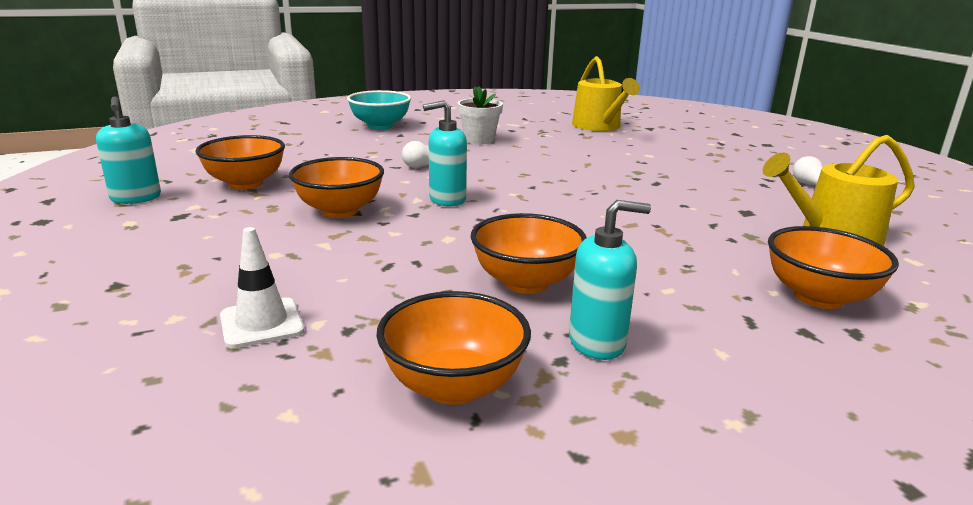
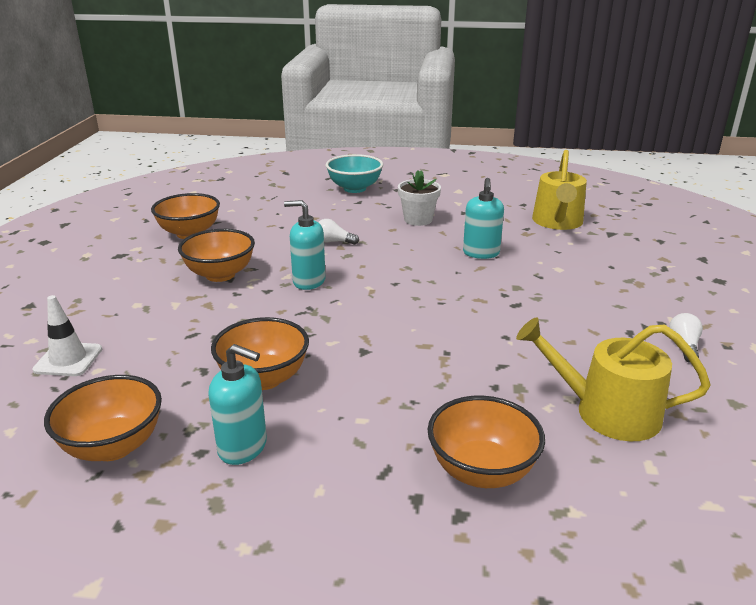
camera: 30 degrees right, 5 degrees up
turquoise soap dispenser [96,96,161,204] -> turquoise soap dispenser moved to [463,178,504,259]

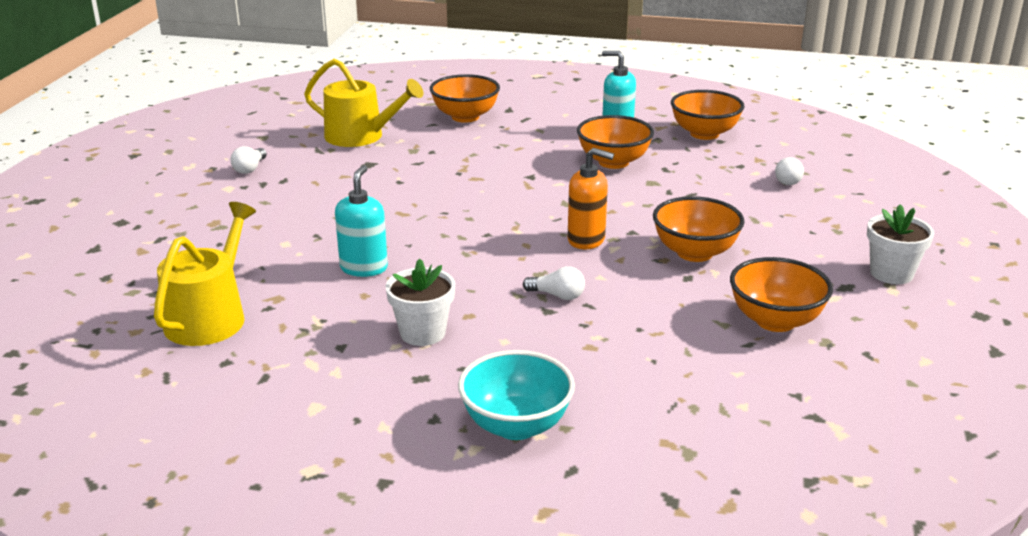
camera: 175 degrees left, 0 degrees up
white traffic cone [32,295,102,376] -> white light bulb [775,157,804,185]
turquoise soap dispenser [284,200,326,290] -> orange soap dispenser [568,148,614,249]
none -> white flower pot [867,204,934,284]

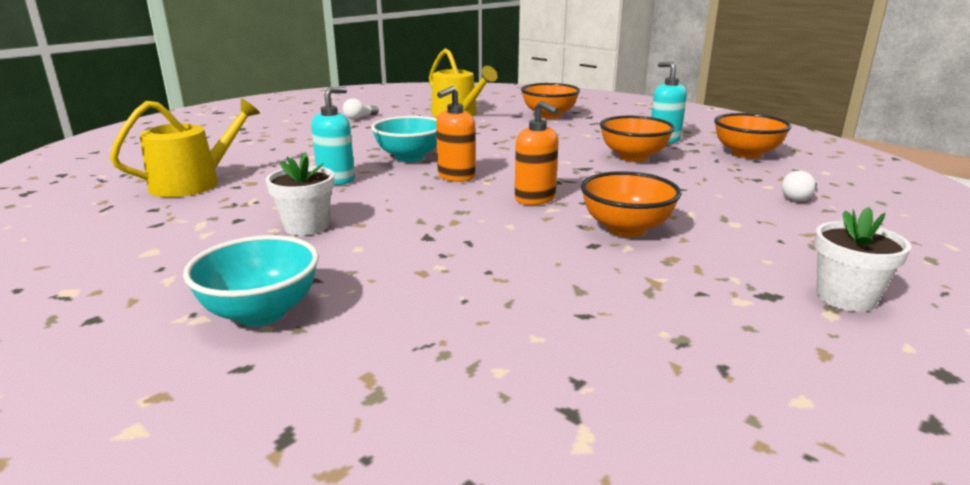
camera: 30 degrees right, 5 degrees down
white light bulb [523,266,585,300] -> none
orange bowl [730,257,833,332] -> none
none -> turquoise bowl [371,116,437,162]
none -> orange soap dispenser [436,86,476,182]

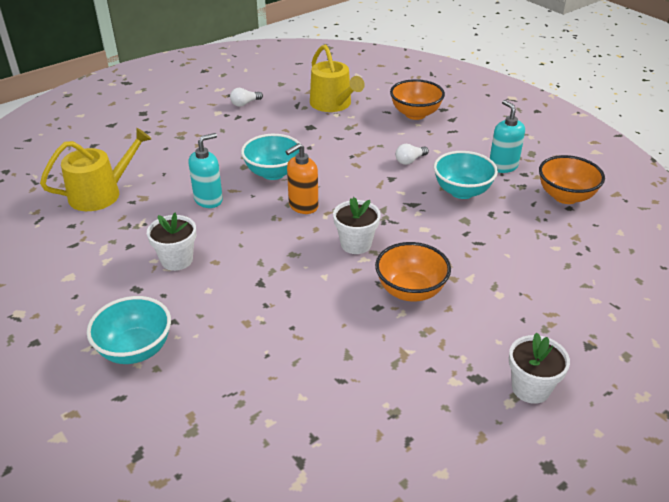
camera: 10 degrees right, 15 degrees up
orange soap dispenser [515,101,559,205] -> white flower pot [333,197,381,254]
orange bowl [600,116,675,162] -> turquoise bowl [433,151,498,199]
white light bulb [782,171,817,201] -> white light bulb moved to [395,144,429,165]

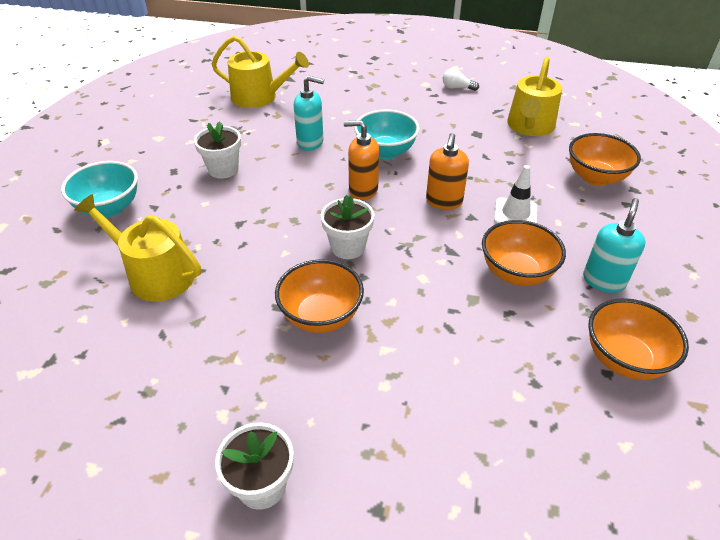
camera: 50 degrees right, 5 degrees up
white light bulb [395,144,429,165] -> white traffic cone [494,165,537,224]
turquoise bowl [433,151,498,199] -> orange bowl [482,220,566,286]
none -> yellow watering can [74,194,201,302]
none -> orange soap dispenser [426,133,469,210]

